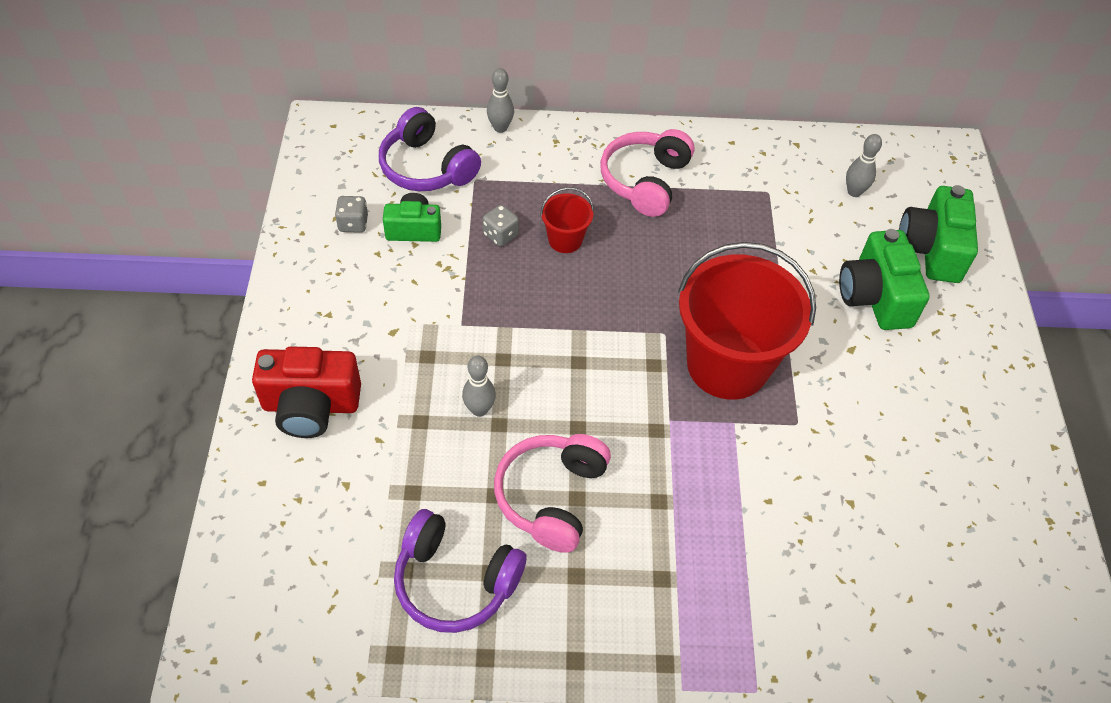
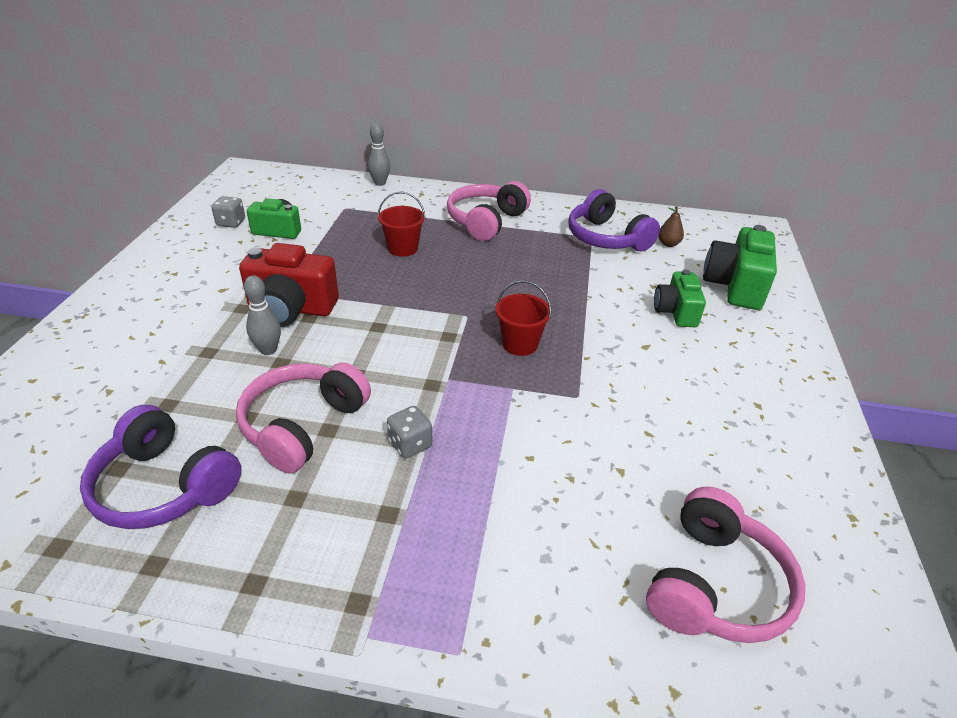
camera: 10 degrees right, 15 degrees down
red camera [252,346,361,438] -> red camera moved to [239,243,339,327]
purple headphones [379,107,481,191] -> purple headphones moved to [568,189,660,252]
grey dice [483,205,519,246] -> grey dice moved to [387,406,432,458]
red bucket [678,242,816,400] -> red bucket [496,280,552,356], size x0.45
green camera [839,229,930,330] -> green camera [654,269,706,327], size x0.64
grey bowling pin [846,134,882,197] -> brown pear [658,206,684,247]
none -> pink headphones [646,487,805,643]

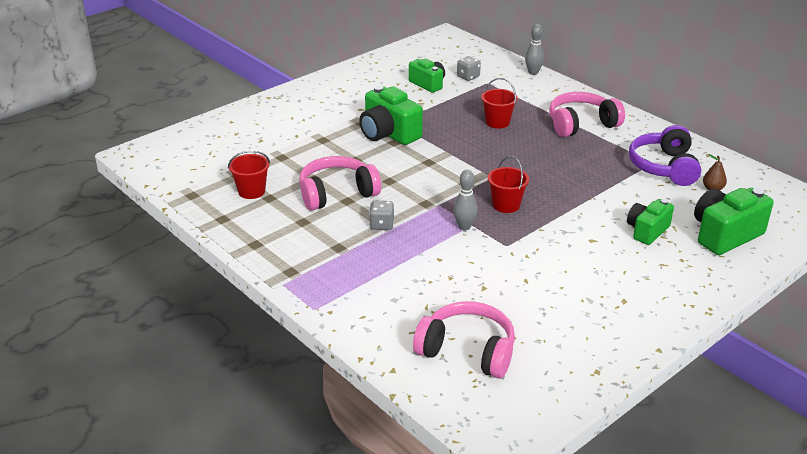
camera: 40 degrees right, 5 degrees down
purple headphones [80,405,242,529] -> red bucket [228,150,270,199]
grey dice [212,196,245,228] -> grey dice moved to [457,56,481,81]
red camera [239,243,339,327] -> green camera [359,85,423,145]
grey bowling pin [244,275,281,355] -> grey bowling pin moved to [453,170,478,230]
pink headphones [646,487,805,643] -> pink headphones turned 135 degrees counterclockwise [413,301,515,378]

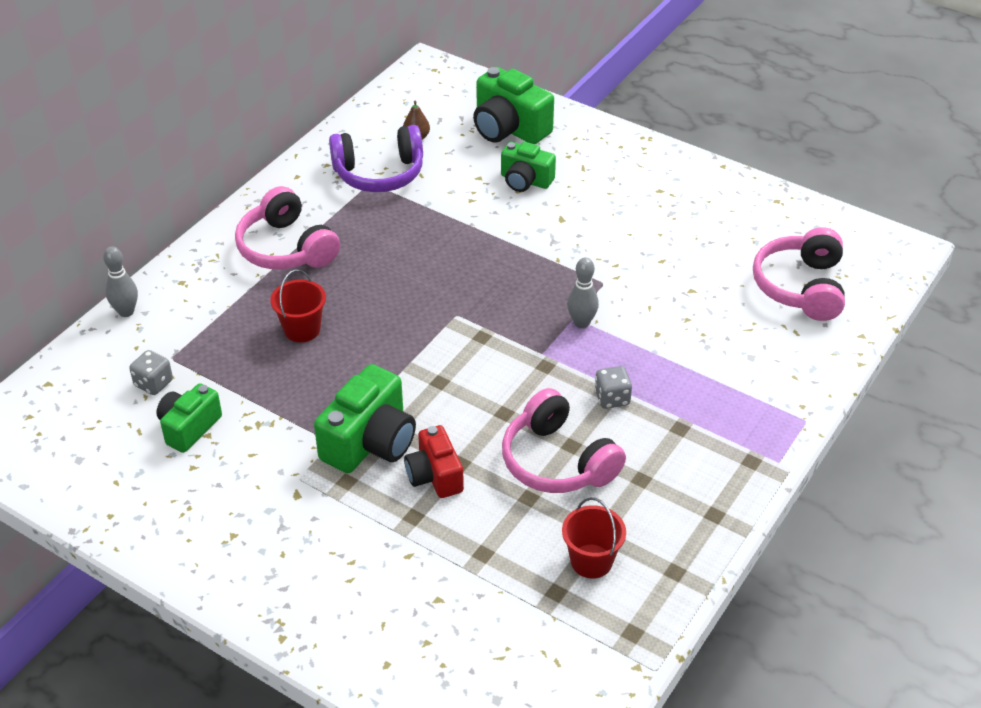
camera: 105 degrees left, 10 degrees up
red bucket [488,156,529,213] -> none
none -> red camera [404,425,464,498]

